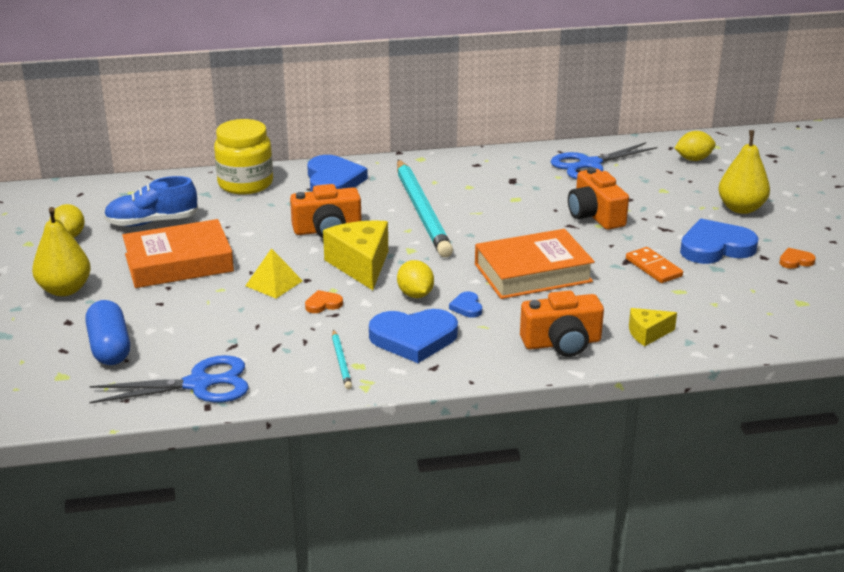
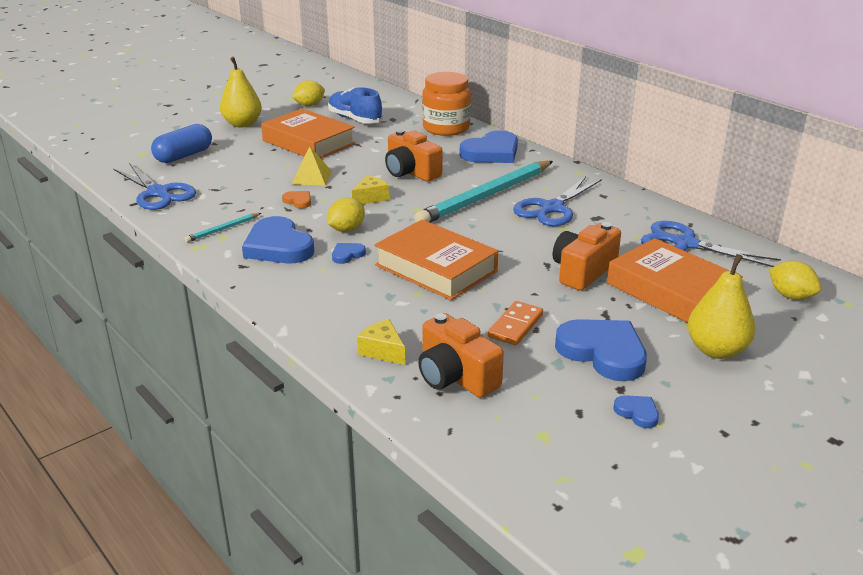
camera: 60 degrees right, 0 degrees up
yellow jar [214,119,273,195] -> orange jar [422,72,471,136]
yellow cheese [323,220,388,290] -> yellow cheese [352,175,389,204], size x0.54
orange camera [520,291,604,357] -> orange camera moved to [418,313,504,398]
orange heart [779,248,816,269] -> blue heart [613,395,659,428]
none -> blue scissors [513,176,602,226]
none -> orange book [607,238,743,323]

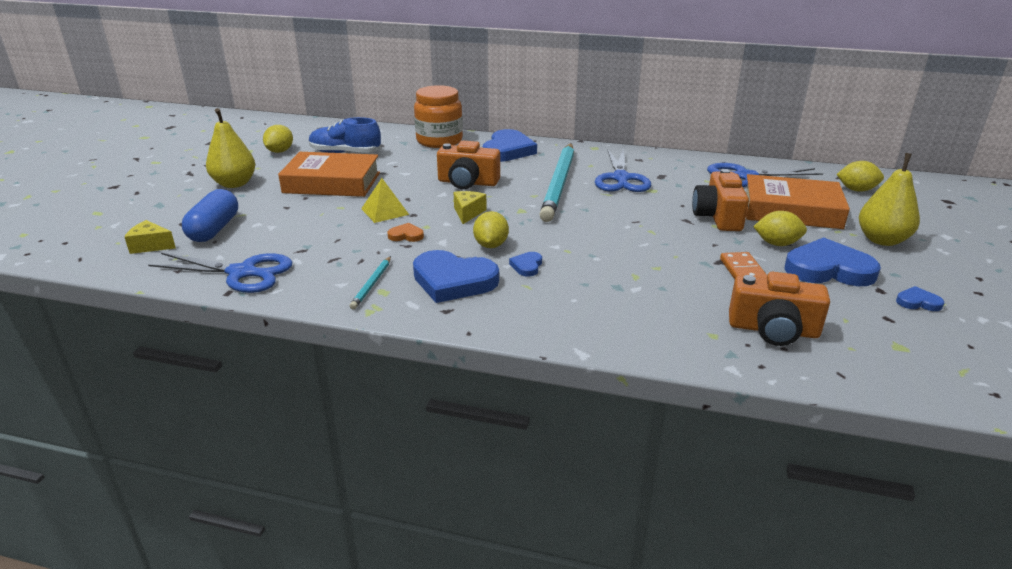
camera: 35 degrees left, 0 degrees up
yellow cheese [357,319,405,365] -> yellow cheese moved to [125,220,176,254]
orange book [374,220,498,300] -> none
none -> yellow lemon [753,211,807,246]

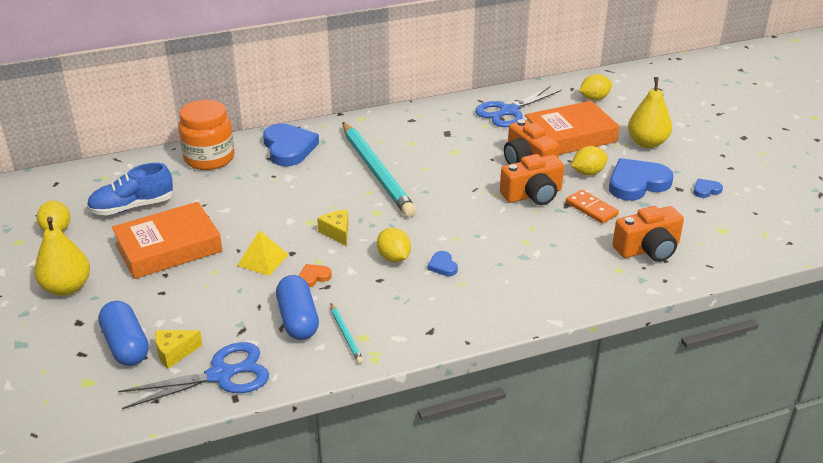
camera: 35 degrees left, 5 degrees up
yellow cheese [125,220,176,254] -> yellow cheese moved to [155,330,203,369]
blue heart [413,250,499,303] -> none
orange camera [437,141,500,189] -> orange camera moved to [500,154,564,205]
blue scissors [595,149,651,192] -> none
none -> blue capsule [276,275,319,340]

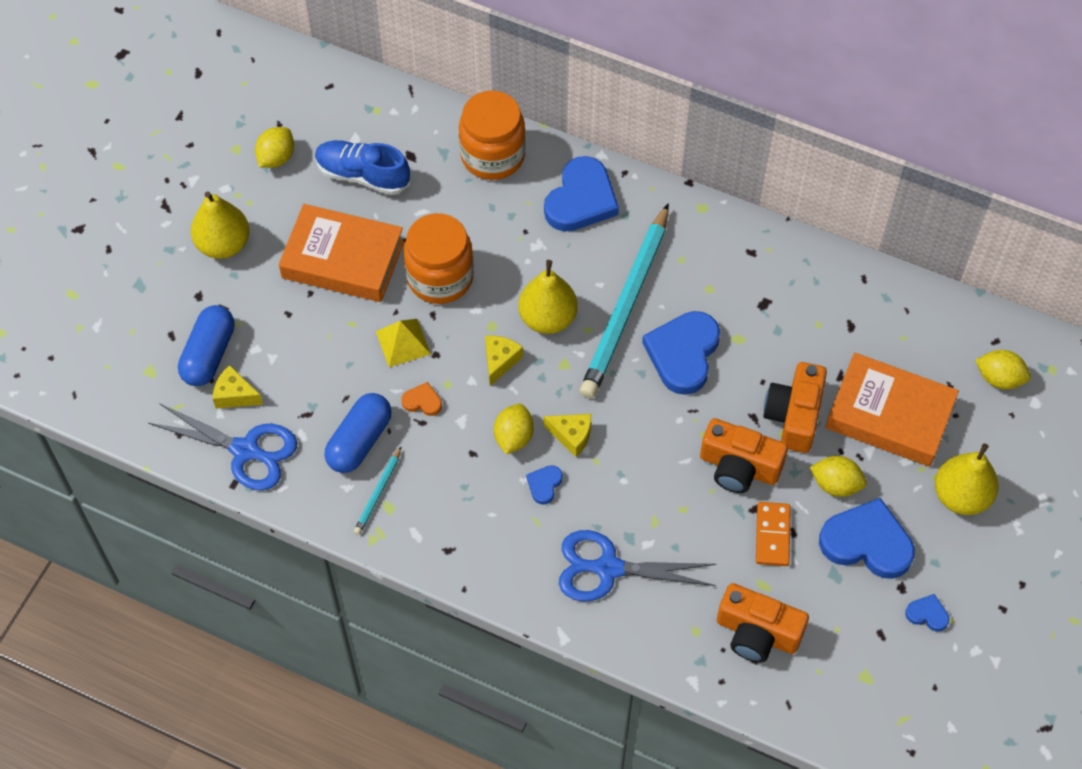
camera: 45 degrees right, 25 degrees up
blue scissors [475,86,562,127] -> blue scissors moved to [559,530,716,602]
none -> orange jar [403,213,474,304]
none -> yellow pear [518,260,578,334]
none -> yellow cheese [544,414,591,457]
none -> blue heart [642,311,720,395]

